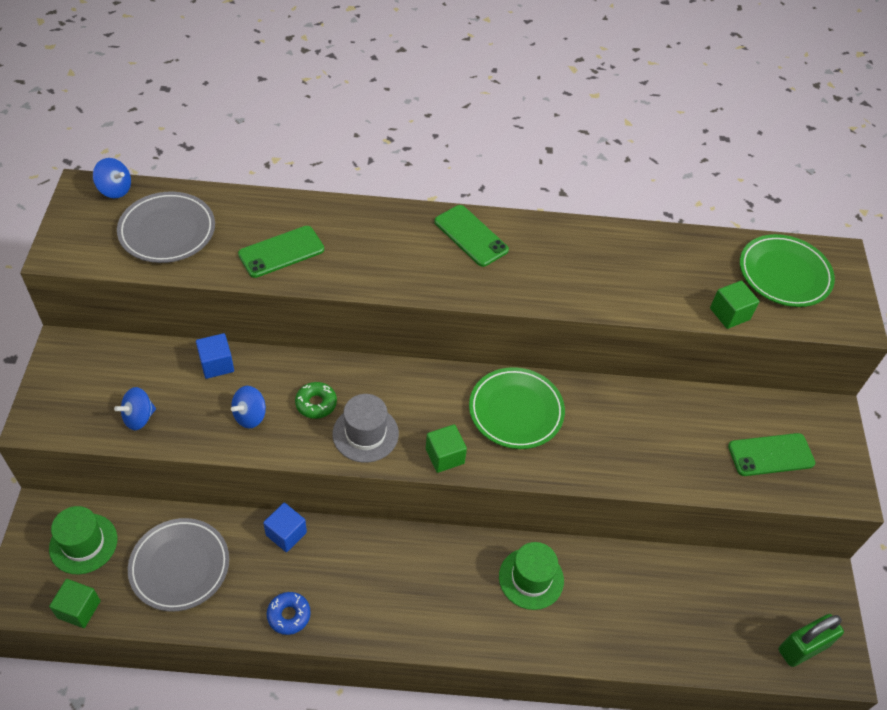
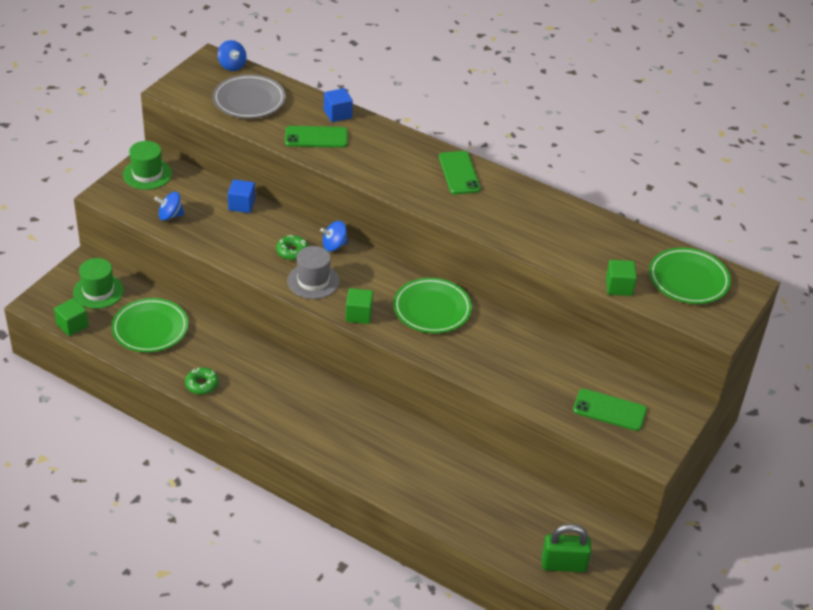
camera: 30 degrees right, 10 degrees down
grey plate [128,518,229,612] -> green plate [111,298,188,352]
blue spinning top [231,386,266,429] -> blue spinning top moved to [320,221,348,251]
blue cube [263,503,307,552] -> blue cube moved to [324,88,353,122]
blue donut [267,592,311,635] -> green donut [185,367,219,395]
green hat [499,542,564,610] -> green hat moved to [123,141,172,190]

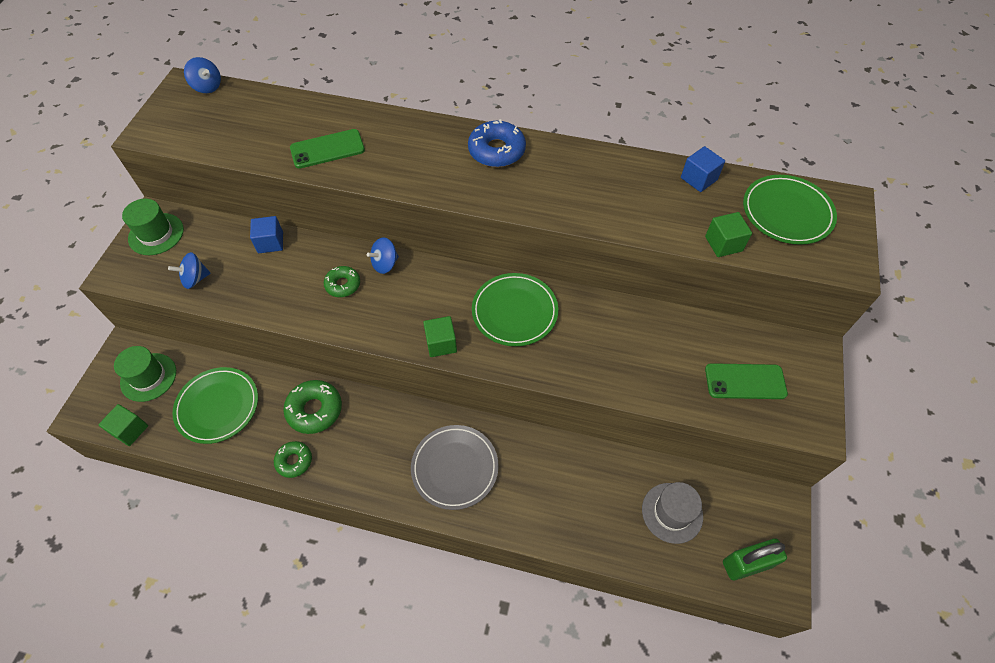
camera: 15 degrees left, 15 degrees up
grey plate [213,74,285,118] -> grey plate moved to [411,425,499,510]
grey hat [287,246,340,299] -> grey hat moved to [642,482,703,544]
blue cube [324,88,353,122] -> blue cube moved to [681,146,725,192]
green phone [439,151,481,194] -> blue donut [468,119,526,167]
none -> green donut [283,380,342,434]

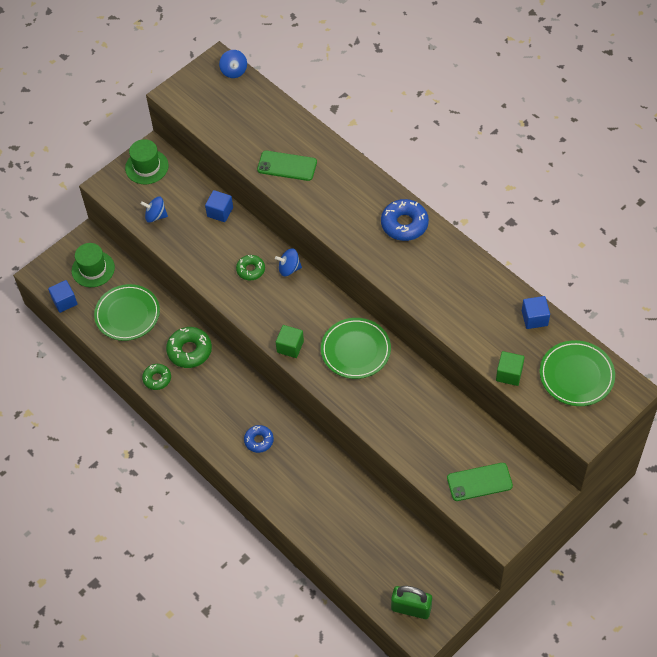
camera: 35 degrees right, 0 degrees up
green cube [98,404,148,446] -> blue cube [48,280,77,313]
grey plate [411,425,499,510] -> blue donut [244,425,274,453]
grey hat [642,482,703,544] -> none
green phone [705,363,788,399] -> green phone turned 45 degrees counterclockwise [447,463,513,501]

